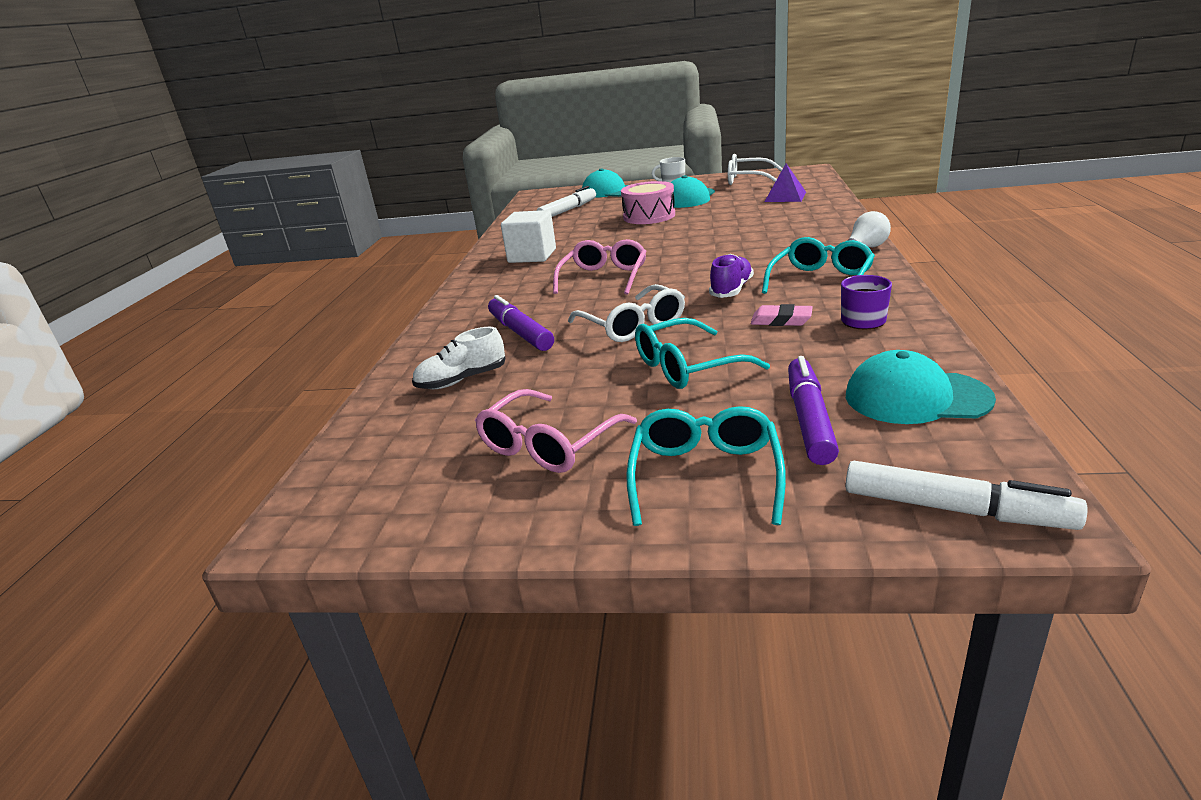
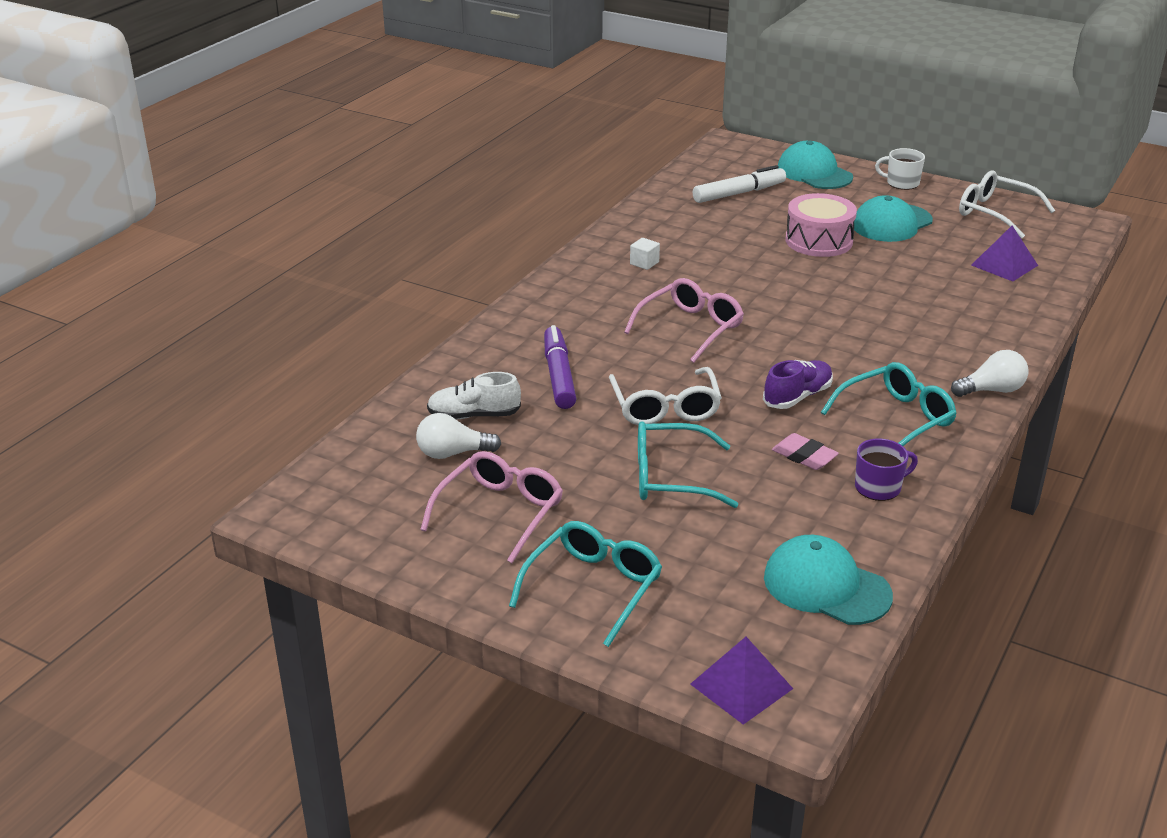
camera: 20 degrees right, 5 degrees up
pink glasses [475,389,637,473] -> pink glasses turned 150 degrees clockwise [420,451,563,563]
white cube [501,210,556,263] -> white cube [630,238,660,270], size x0.45
purple marker [788,356,839,465] -> none
white marker [846,461,1088,530] -> purple pyramid [690,637,793,725]
none -> white light bulb [416,413,501,459]

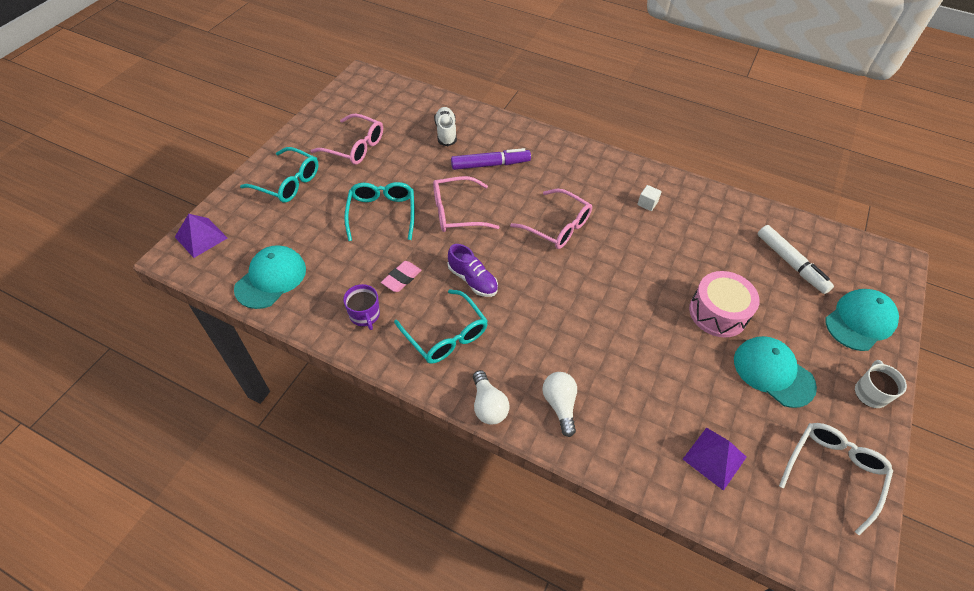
camera: 85 degrees right, 20 degrees up
white light bulb [416,413,501,459] -> white light bulb moved to [542,372,577,437]
white glasses [609,367,722,425] -> pink glasses [433,176,499,232]

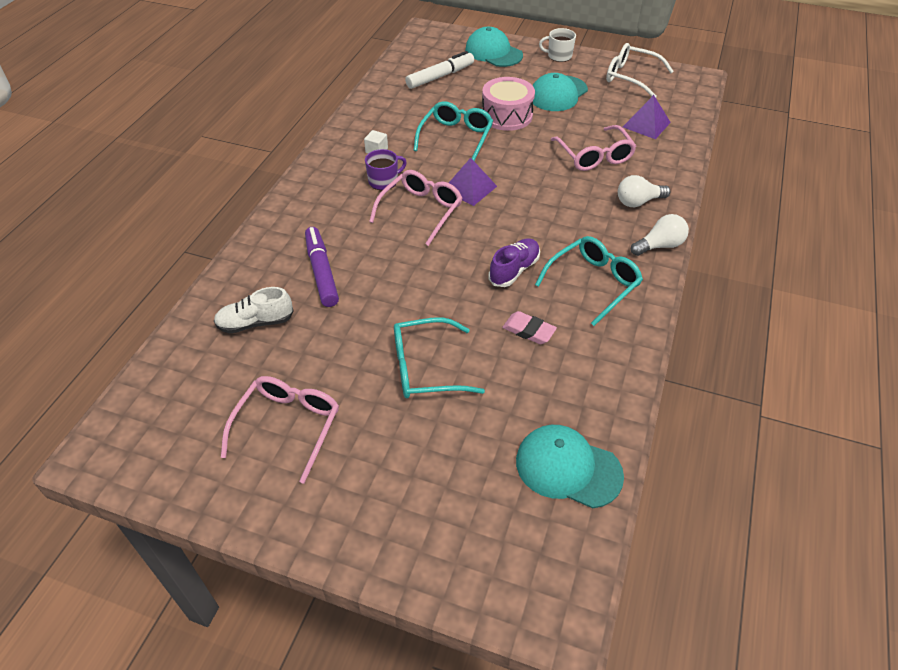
camera: 95 degrees left, 5 degrees down
purple pyramid [175,214,227,258] -> purple pyramid moved to [449,158,497,206]
turquoise glasses [240,147,319,203] -> turquoise glasses moved to [413,101,493,161]
purple mug [343,284,380,330] -> purple mug moved to [365,149,407,190]
pink glasses [433,176,499,232] -> pink glasses moved to [551,125,636,171]

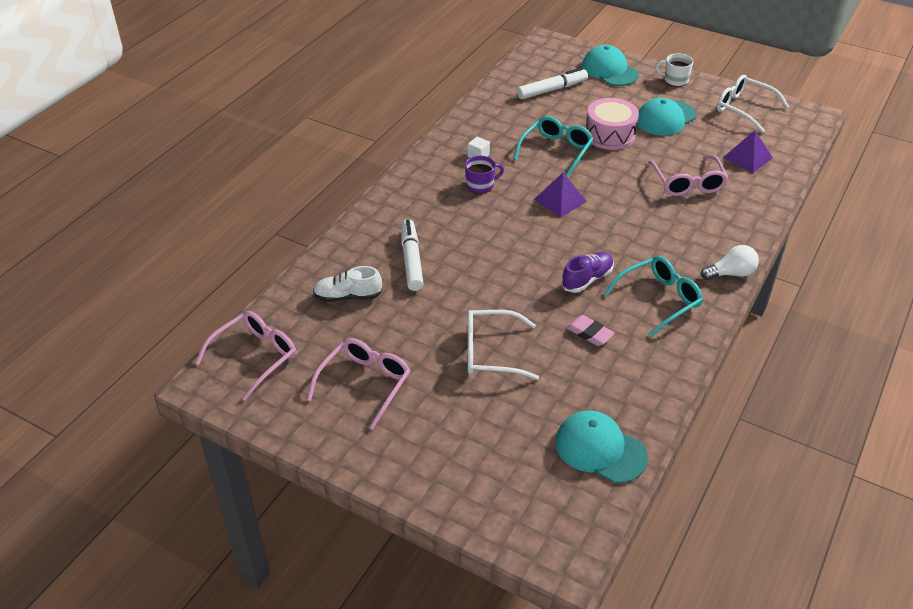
camera: 10 degrees right, 5 degrees down
purple marker [305,227,339,307] -> white marker [401,219,424,291]
pink glasses [369,170,462,246] -> pink glasses moved to [195,311,296,401]
turquoise glasses [394,317,485,398] -> white glasses [467,310,539,380]
white light bulb [618,175,670,207] -> none

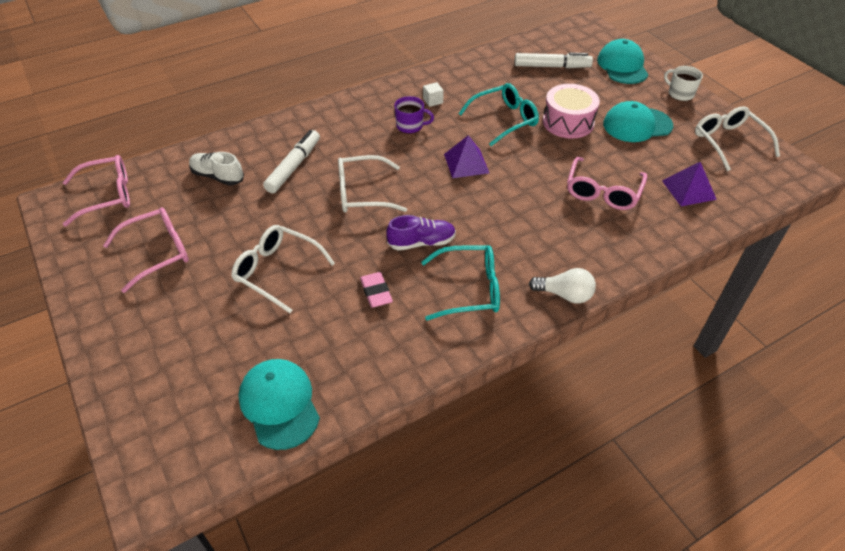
camera: 30 degrees right, 5 degrees up
none -> white glasses [338,155,407,213]

